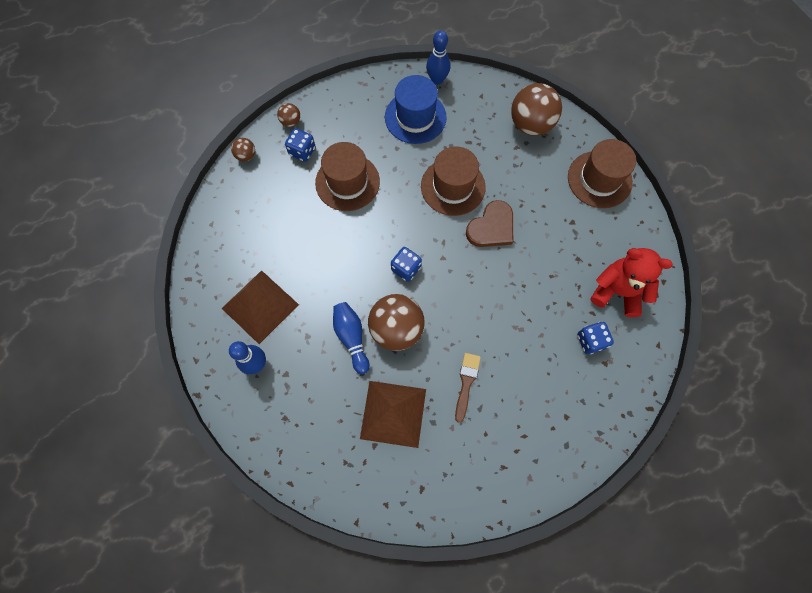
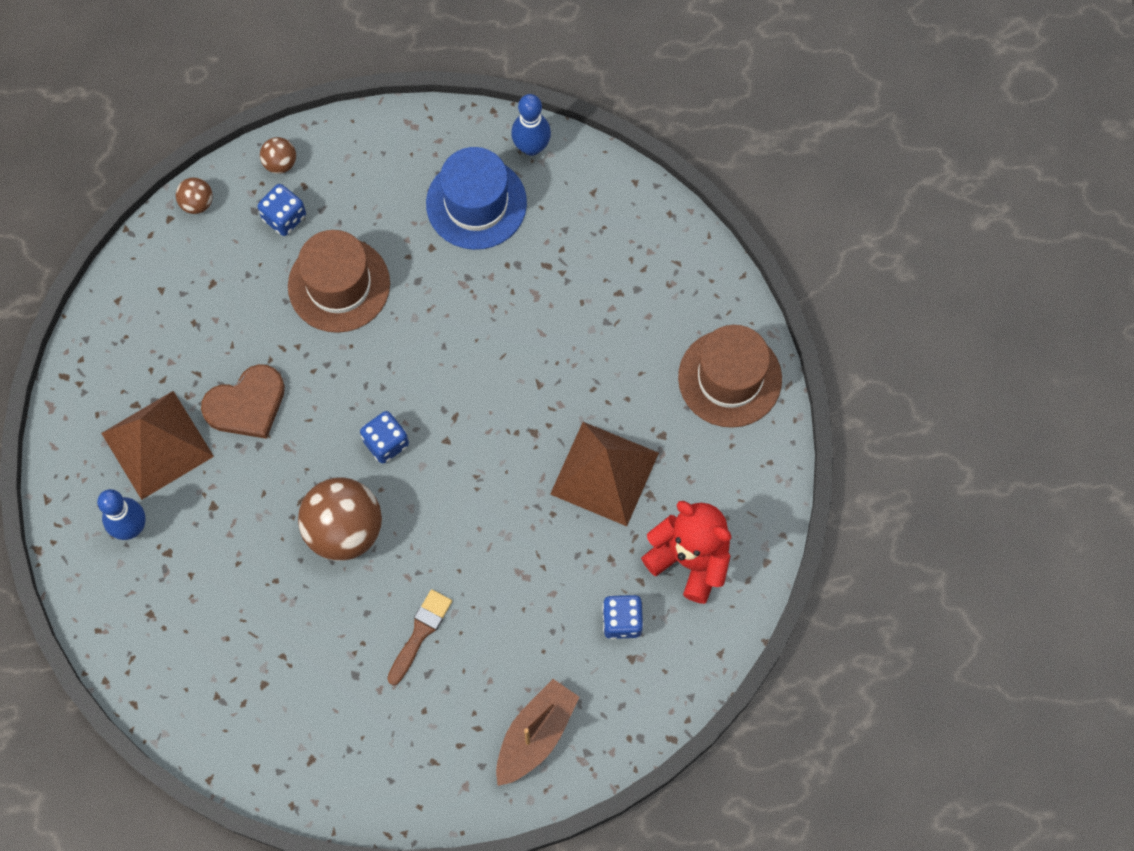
camera: 15 degrees right, 0 degrees up
blue bowling pin [333,302,370,374] -> none
brown pyramid [360,381,426,448] -> brown pyramid moved to [550,422,659,526]
brown hat [421,146,486,216] -> none
brown heart [466,200,513,247] -> brown heart moved to [201,364,285,439]
brown ball [511,83,562,136] -> none
none -> brown boat [496,679,580,786]

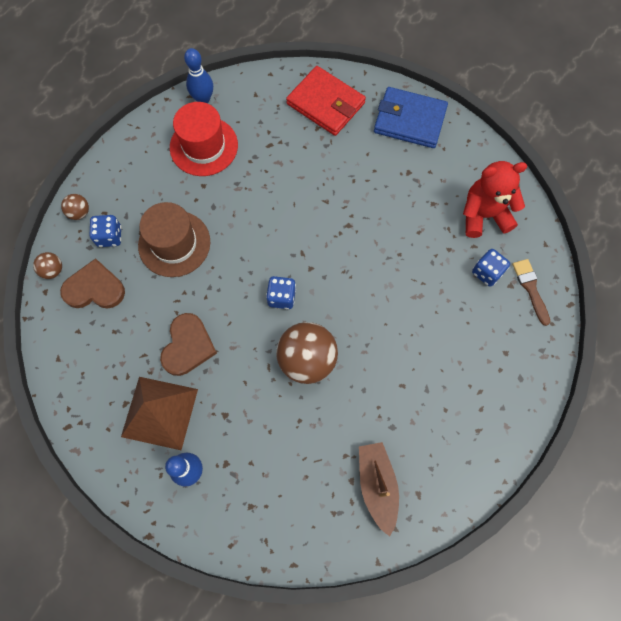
camera: 45 degrees left, 0 degrees up
brown brush [387,589,452,685] -> brown brush moved to [512,259,550,326]
blue hat [426,147,527,250] -> red hat [170,102,238,176]
brown boat [496,679,580,786] -> brown boat moved to [359,442,399,536]
brown pyramid [550,422,659,526] -> none
brown hat [678,325,782,428] -> blue wallet [374,87,448,148]
none -> brown heart [60,258,125,309]
none -> red wallet [286,66,366,136]

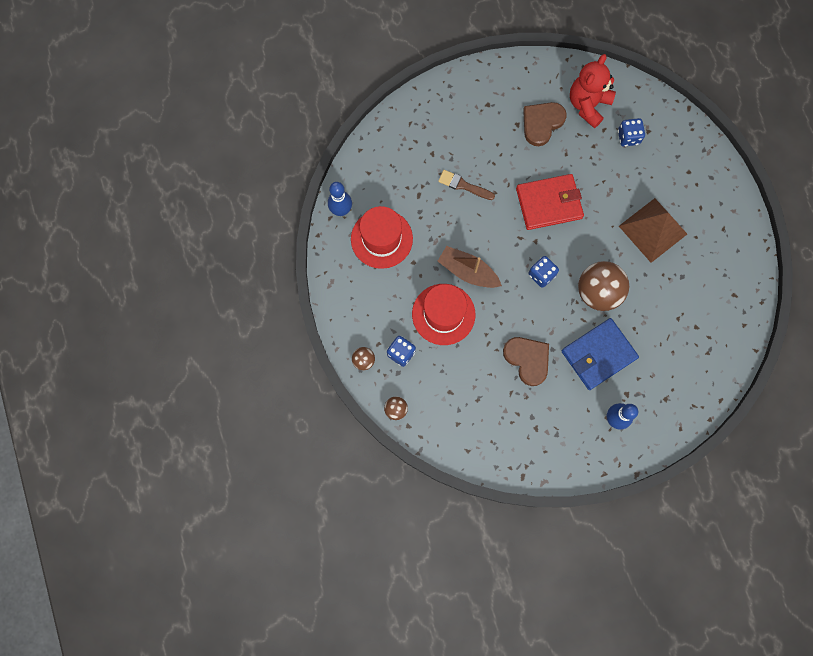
camera: 50 degrees left, 5 degrees up
brown heart [60,258,125,309] -> brown heart moved to [523,102,567,146]
brown pyramid [121,377,198,450] -> brown pyramid moved to [619,198,687,263]
brown hat [138,202,210,277] -> red hat [412,284,475,345]
red wallet [286,66,366,136] -> red wallet moved to [516,174,584,230]
brown boat [359,442,399,536] -> brown boat moved to [438,246,502,288]
blue wallet [374,87,448,148] -> blue wallet moved to [562,318,639,390]
brown brush [512,259,550,326] -> brown brush moved to [438,170,495,200]

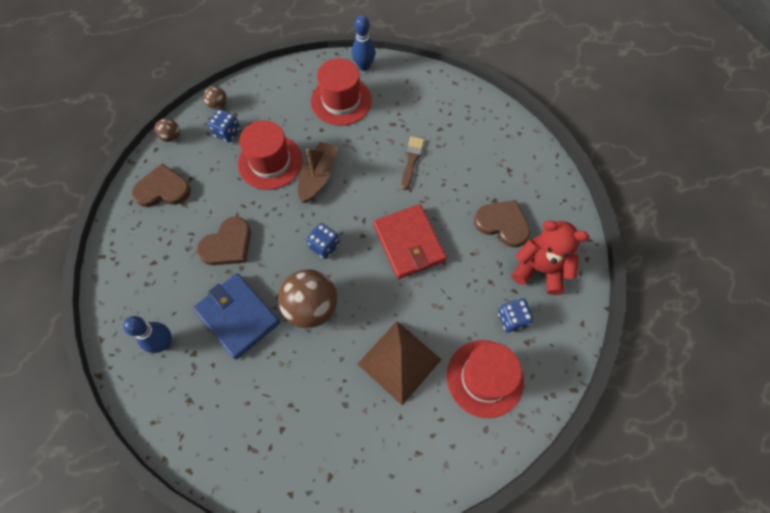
camera: 80 degrees right, 10 degrees down
none -> brown heart [132,164,191,207]
none -> red hat [447,340,524,418]

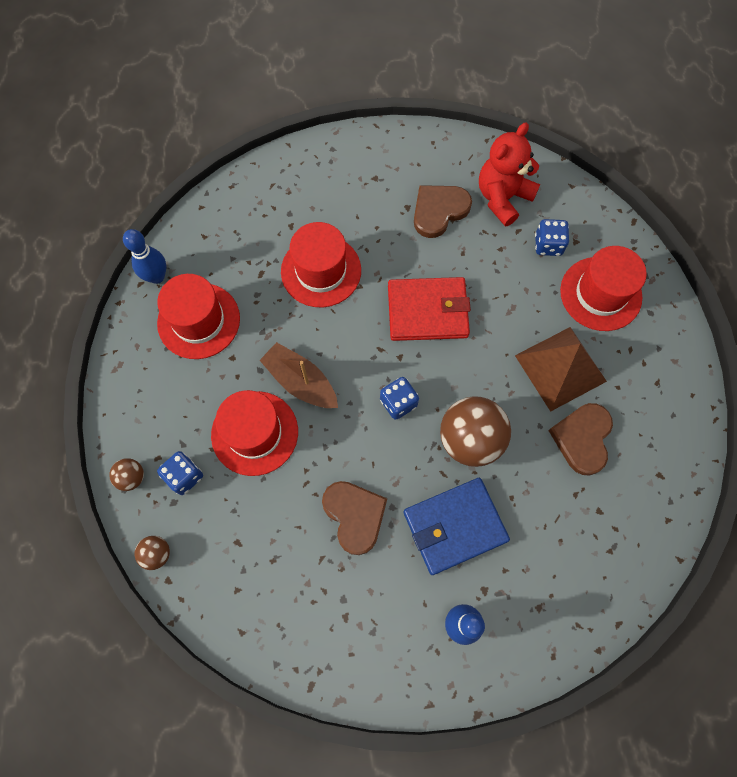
camera: 70 degrees left, 5 degrees up
brown heart [132,164,191,207] -> brown heart moved to [549,403,613,475]
brown brush [401,136,424,190] -> red hat [281,222,361,307]

